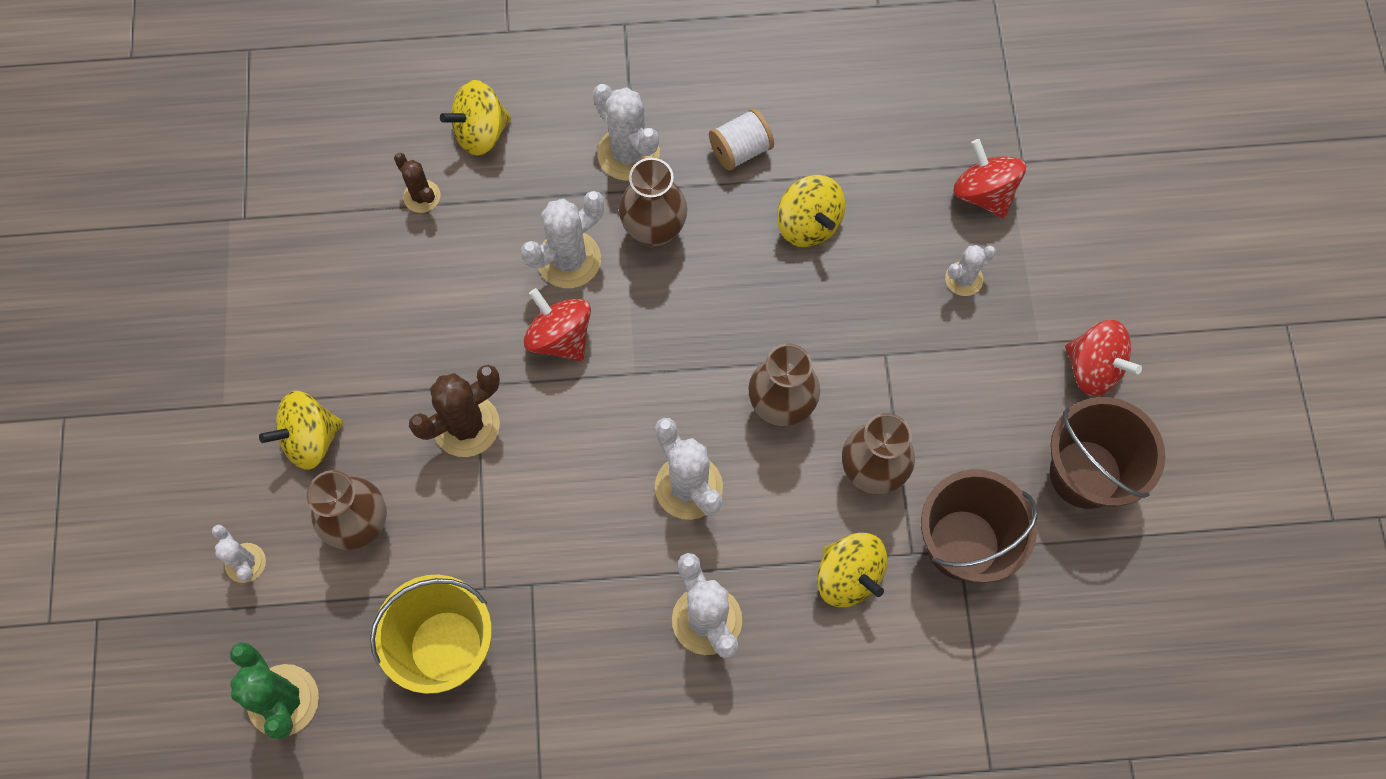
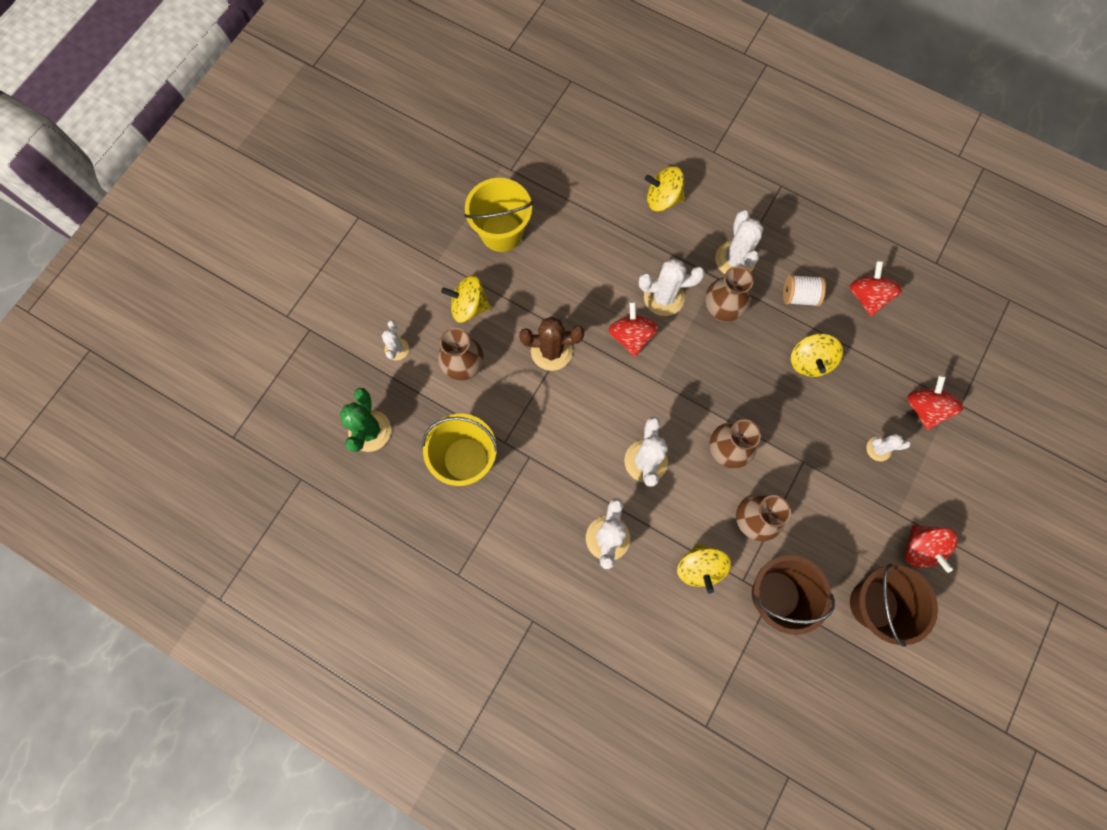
camera: 35 degrees right, 5 degrees up
brown cactus [394,153,440,213] -> none
none -> yellow bucket [464,178,533,252]
none -> red spinning top [849,261,902,316]

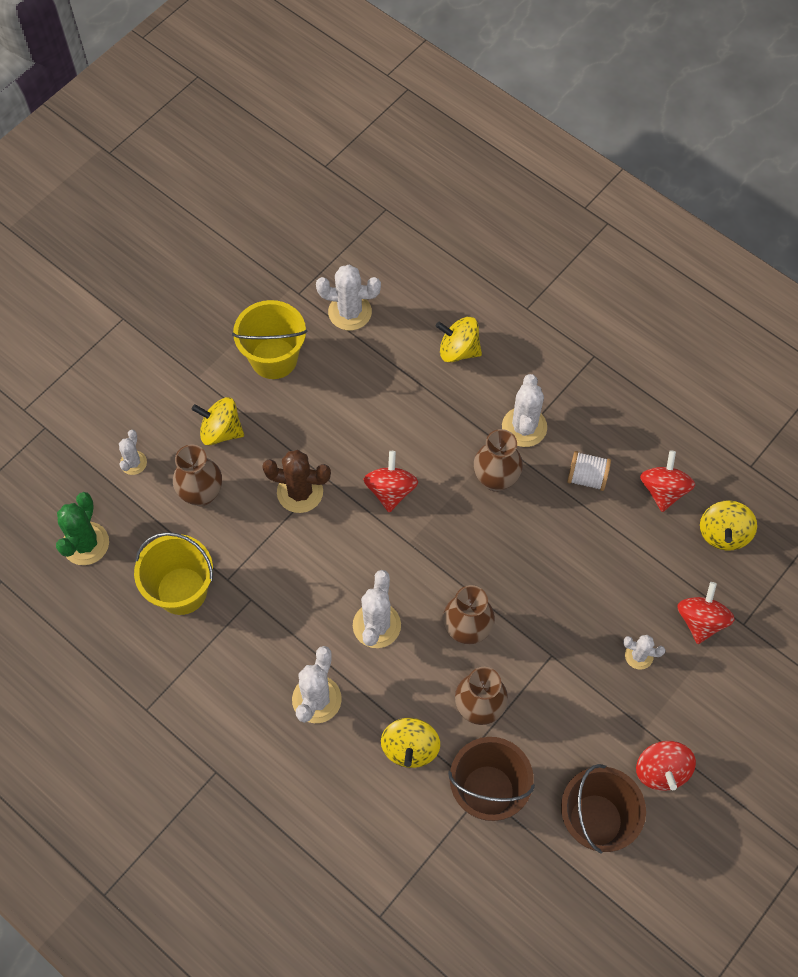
camera: 10 degrees right, 10 degrees down
white cactus [639,259,705,316] -> white cactus moved to [316,265,381,330]
yellow spinning top [791,333,843,377] -> yellow spinning top moved to [700,500,757,551]

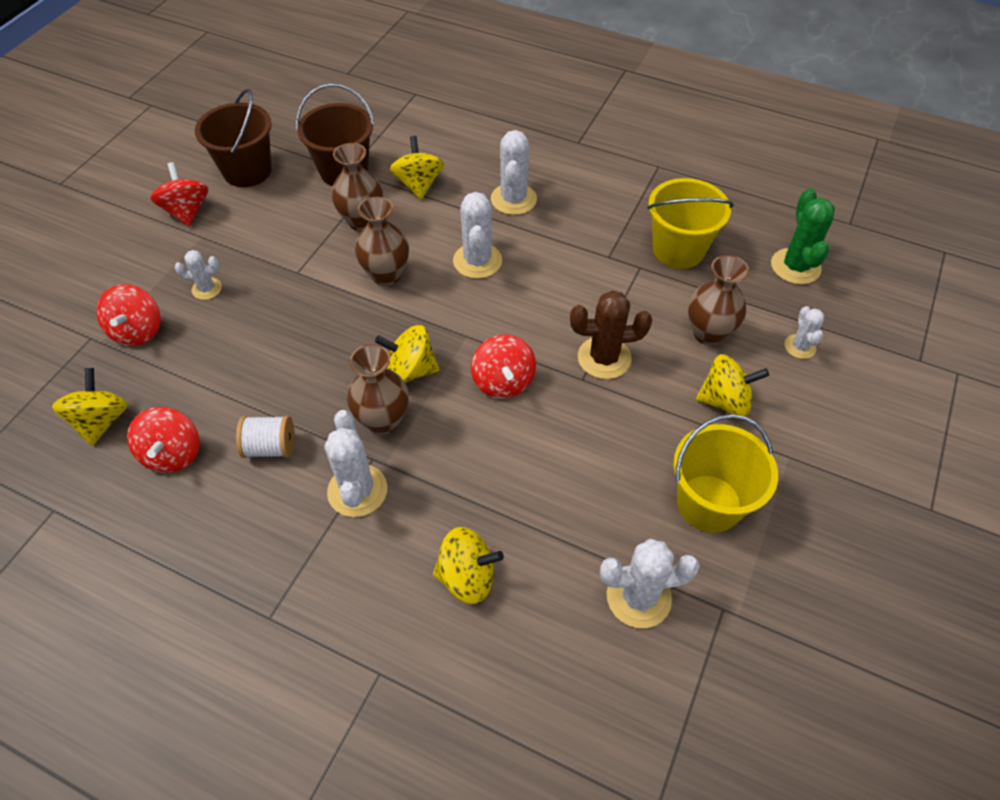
camera: 165 degrees right, 10 degrees down
none -> yellow spinning top [375,325,440,383]

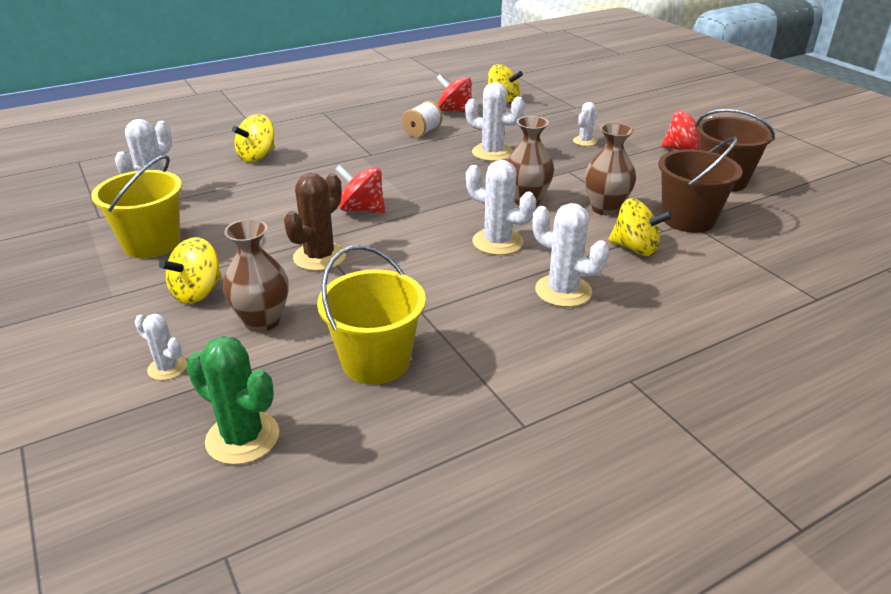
camera: 125 degrees right, 20 degrees down
red spinning top [96,284,160,346] -> none
white cactus [325,410,387,517] -> white cactus moved to [465,82,525,161]
brown vase [347,344,409,435] -> none
yellow spinning top [375,325,440,383] -> none

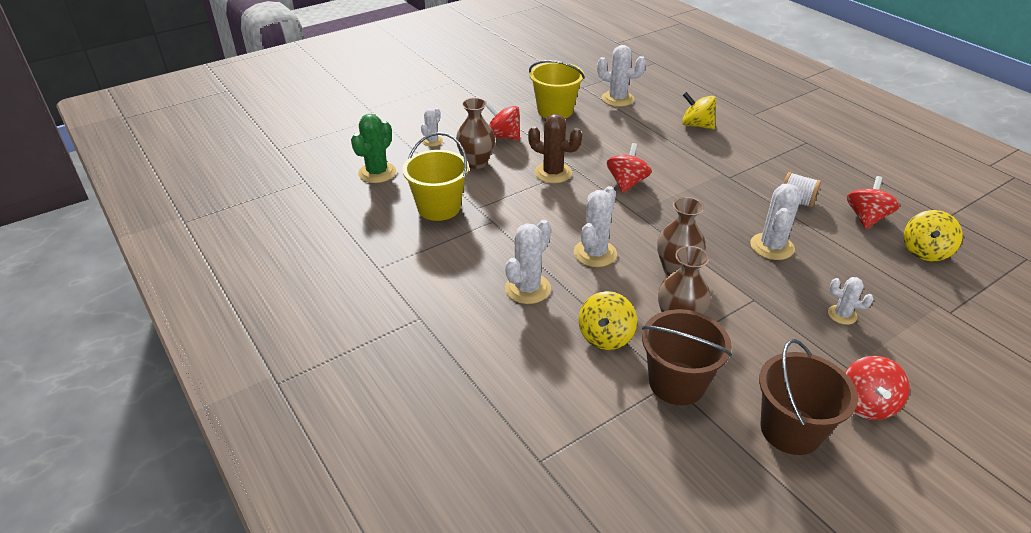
camera: 85 degrees right, 5 degrees up
yellow spinning top [159,237,222,304] -> red spinning top [486,103,520,140]

